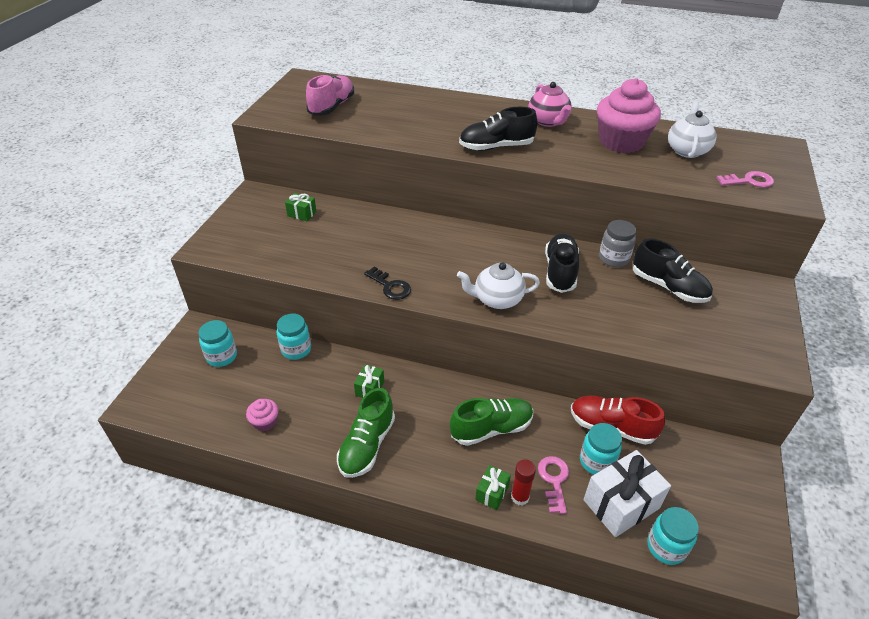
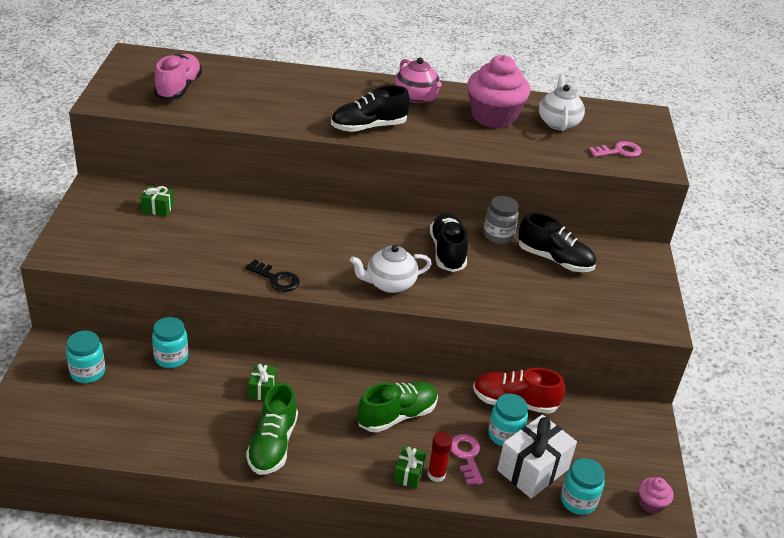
camera: 15 degrees left, 5 degrees down
pink cupcake [246,399,279,431] -> pink cupcake moved to [639,477,674,514]

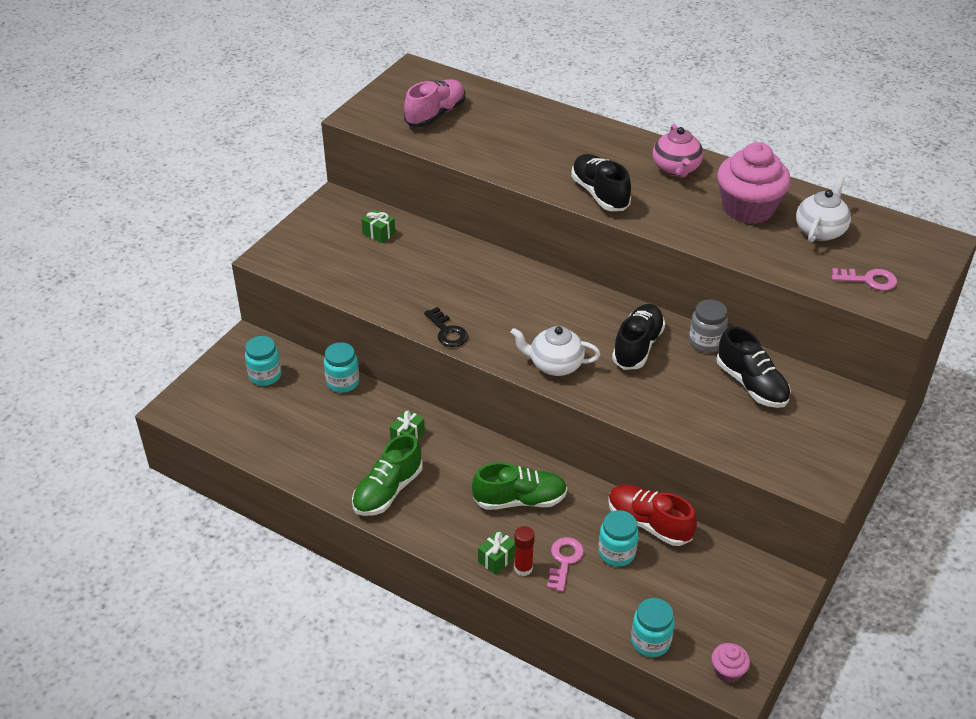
camera: 30 degrees right, 5 degrees up
black shoe [331,85,410,132] -> black shoe turned 60 degrees clockwise [571,154,631,211]
white gift [497,415,577,499] -> none

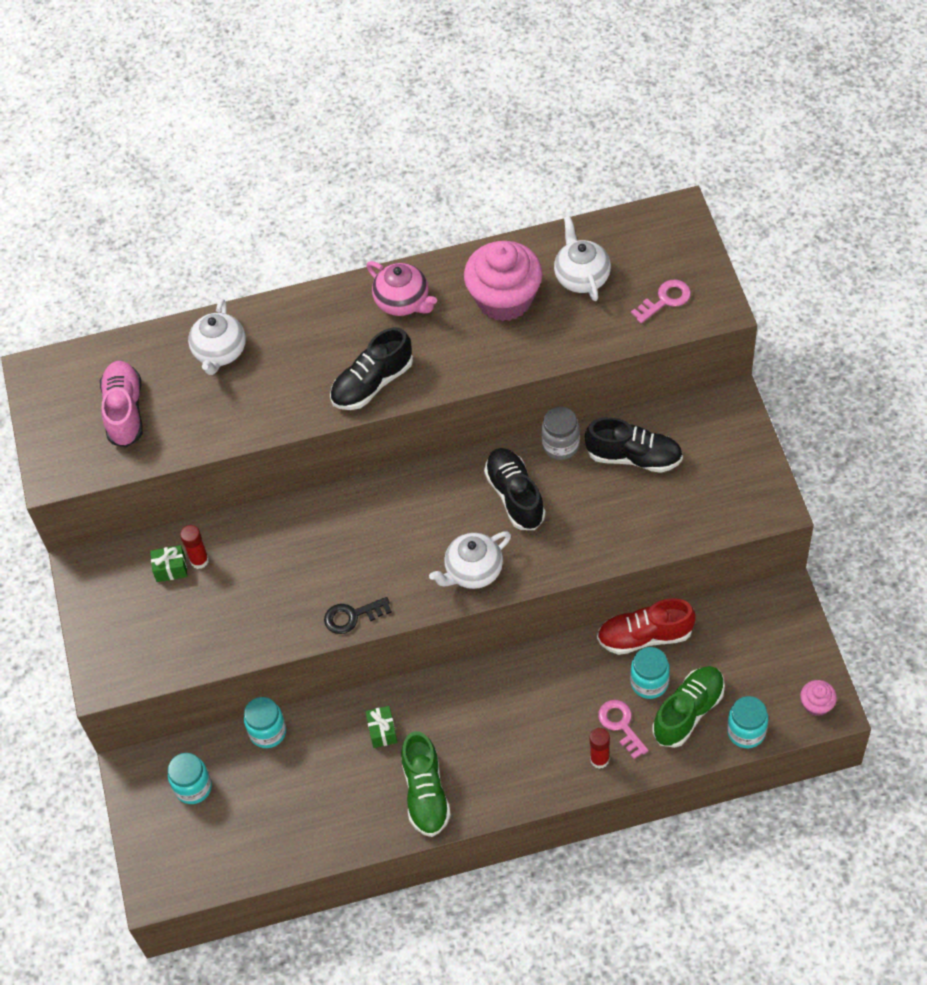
camera: 40 degrees left, 15 degrees up
black key [424,307,468,347] -> black key turned 150 degrees clockwise [324,597,392,634]
green shoe [472,462,567,510] -> green shoe moved to [653,666,725,748]
green gift [478,530,515,575] -> none
black shoe [571,154,631,211] -> black shoe turned 60 degrees counterclockwise [330,327,413,410]
none -> red glue stick [180,525,209,569]
none -> white teapot [188,299,246,375]

